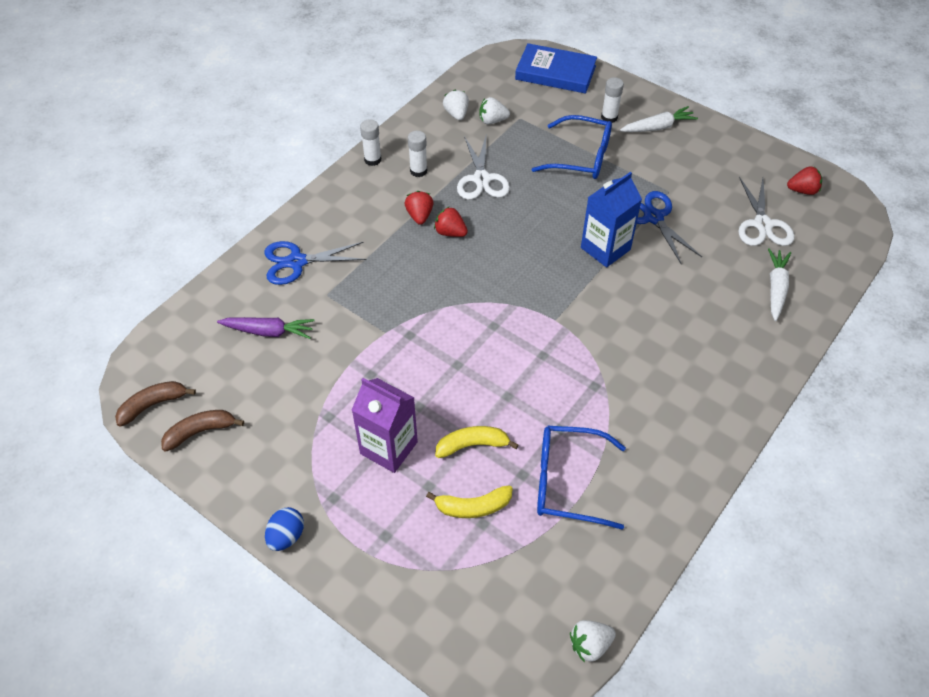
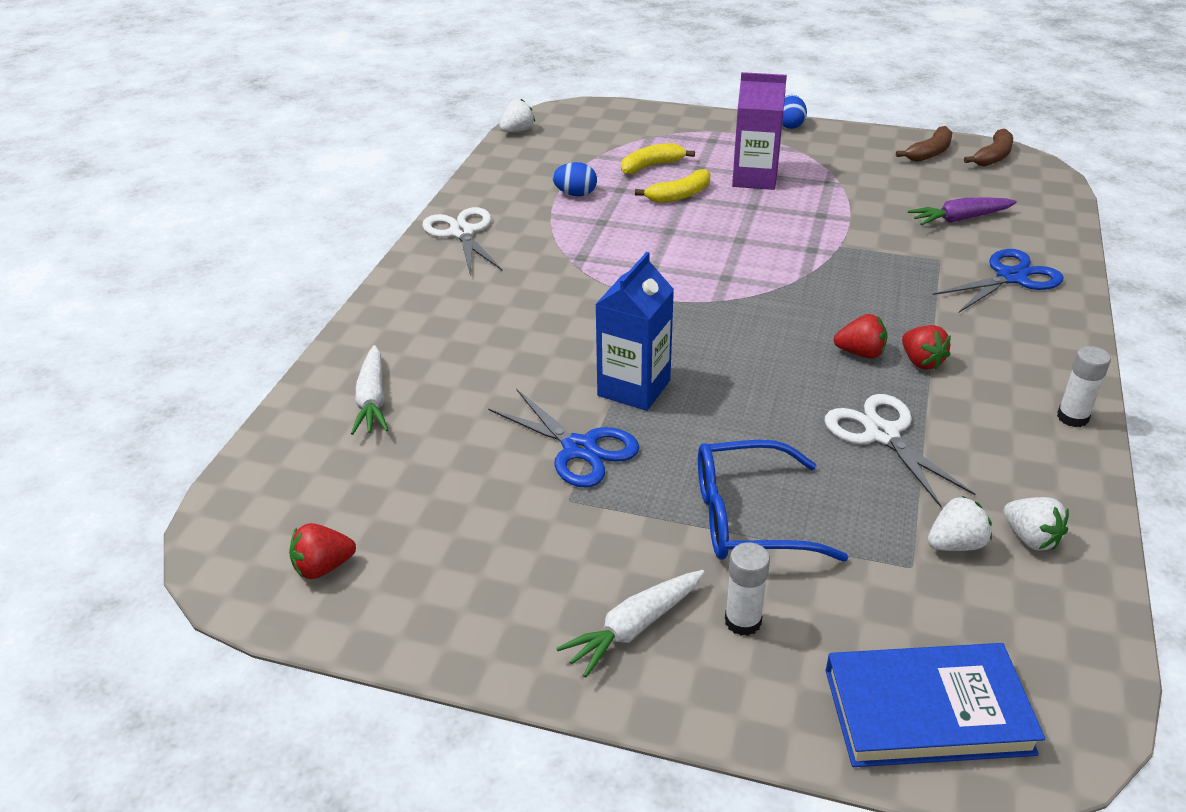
camera: 160 degrees right, 15 degrees down
white glue stick [408,131,427,177] -> none
blue glasses [537,426,626,530] -> blue egg [552,162,597,197]
white scissors [739,177,794,246] -> white scissors moved to [422,207,502,275]

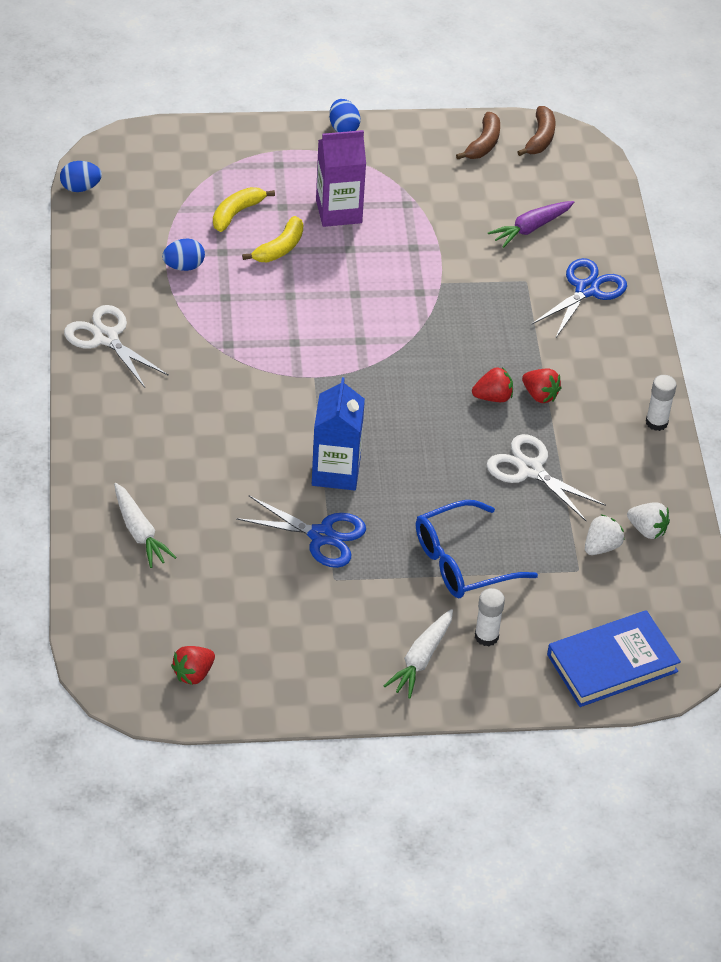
camera: 25 degrees left, 10 degrees up
white strawberry [500,99,535,132] -> blue egg [60,161,102,192]

